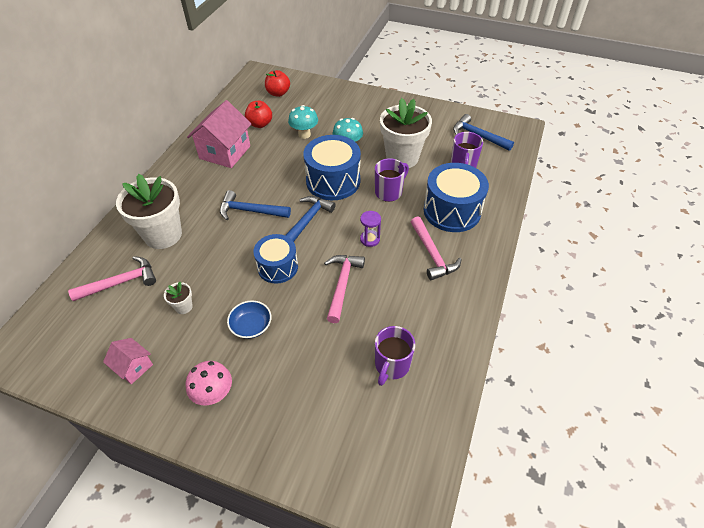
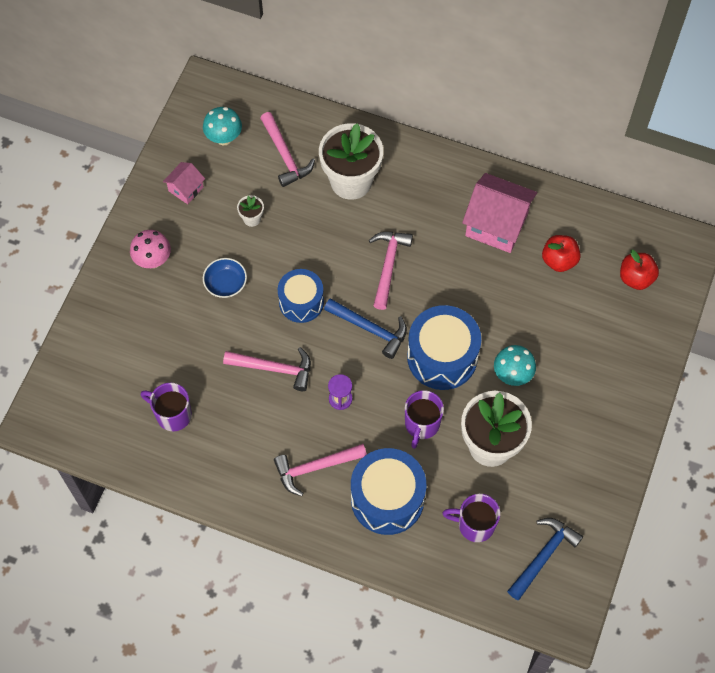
camera: 90 degrees right, 15 degrees up
blue hammer [220,190,291,220] -> pink hammer [369,232,413,310]
turquoise mushroom [288,105,318,139] -> turquoise mushroom moved to [203,107,242,145]
purple mug [375,158,409,202] -> purple mug turned 60 degrees clockwise [405,390,444,449]

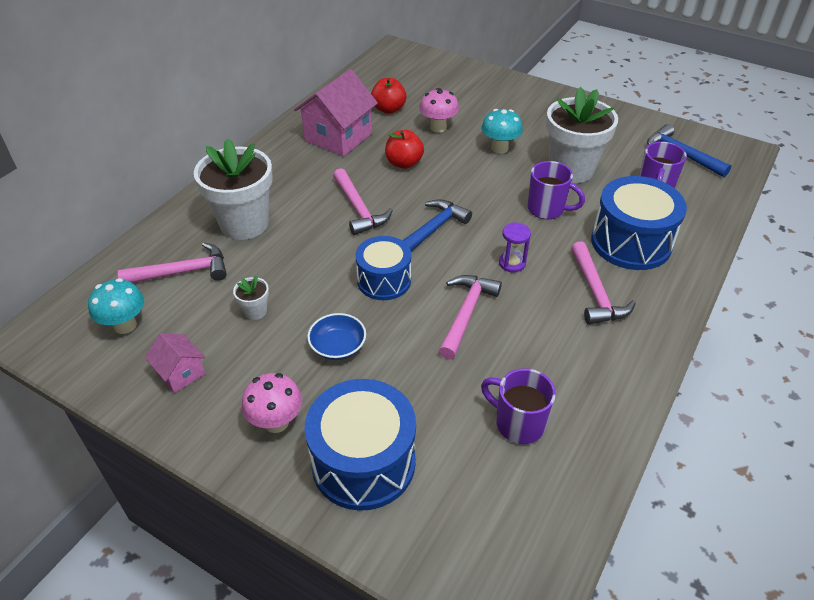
camera: 80 degrees left, 20 degrees down
purple mug [141,383,192,431] -> purple mug turned 90 degrees clockwise [481,368,556,444]
pink hammer [369,232,413,310] -> pink hammer turned 135 degrees counterclockwise [333,168,393,235]
blue drum [407,305,481,390] -> blue drum moved to [305,379,416,511]
red apple [620,250,659,290] -> red apple moved to [385,130,424,169]
none -> pink mushroom [419,88,459,133]

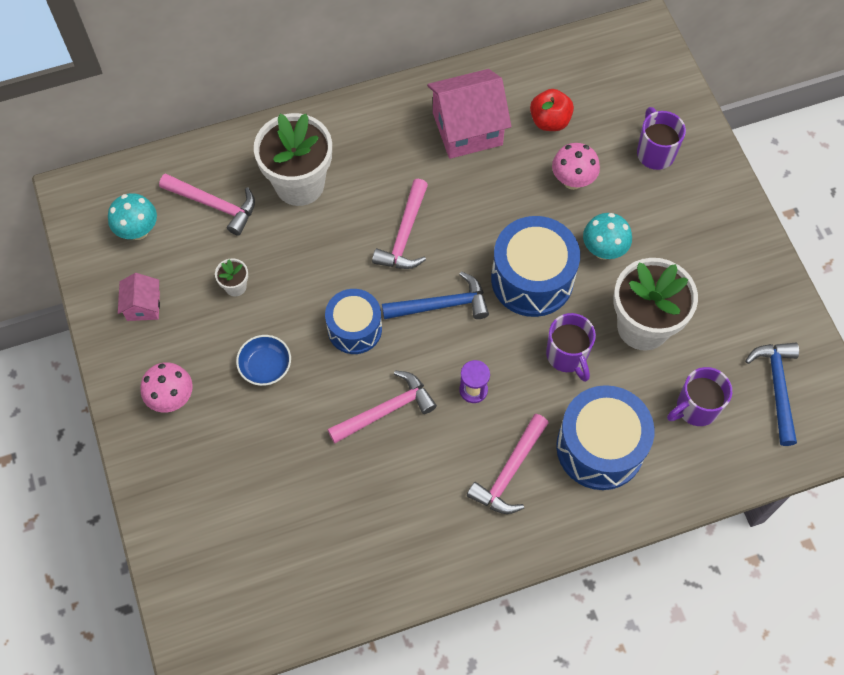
camera: 40 degrees right, 20 degrees up
blue drum [305,379,416,511] -> blue drum moved to [491,216,580,317]
red apple [385,130,424,169] -> none
purple mug [481,368,556,444] -> purple mug moved to [637,107,686,170]

